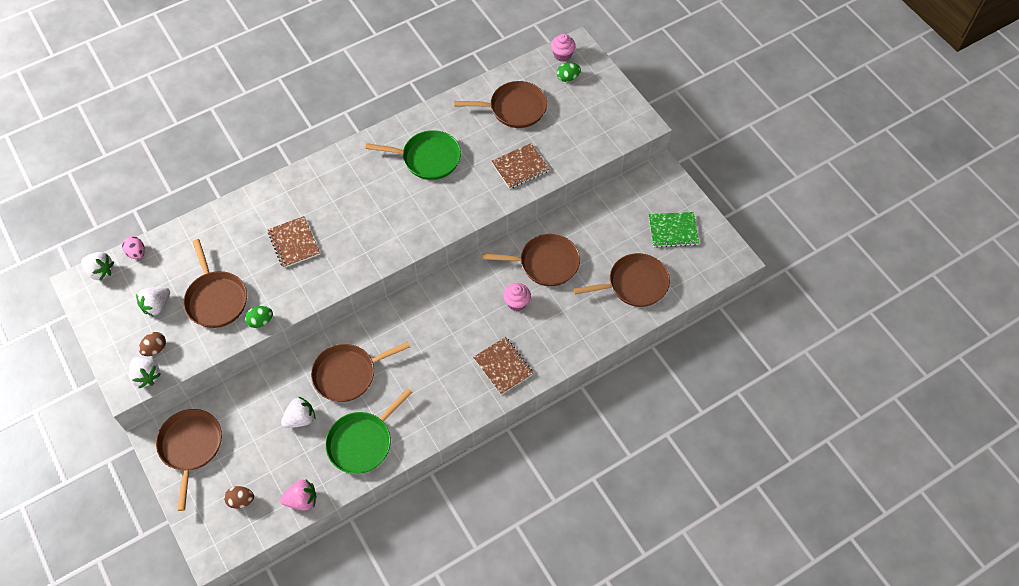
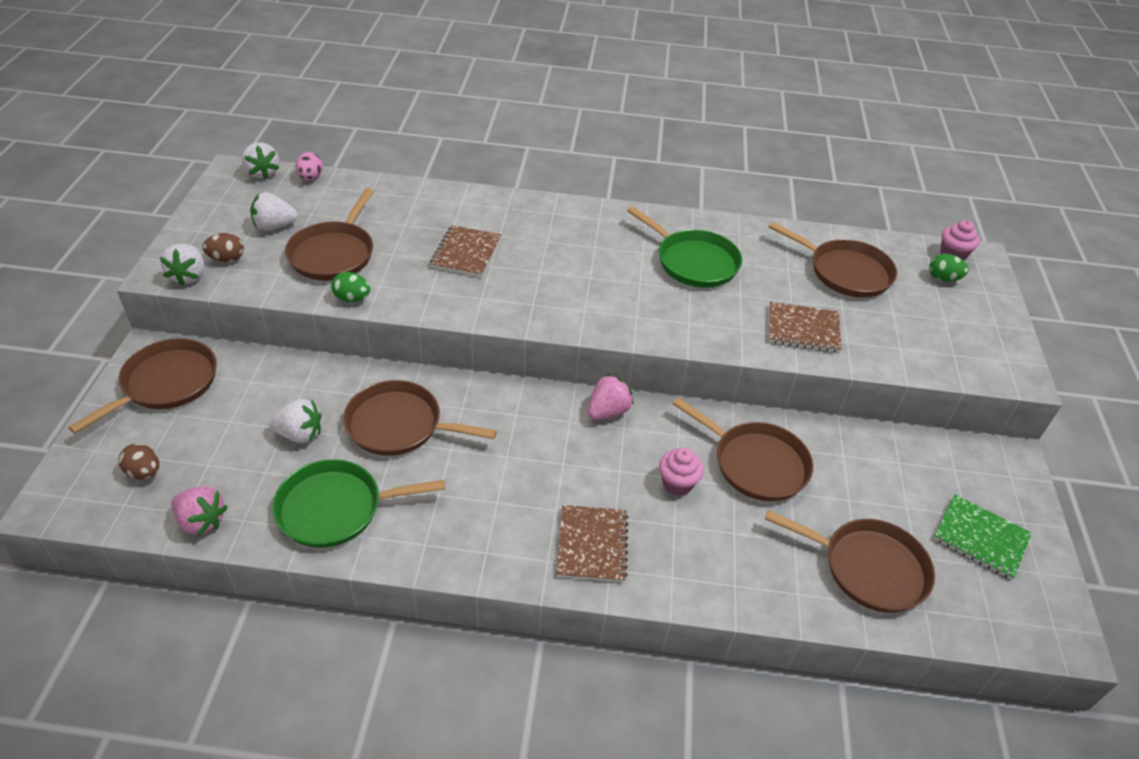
camera: 35 degrees right, 15 degrees down
none -> pink strawberry [588,374,634,420]

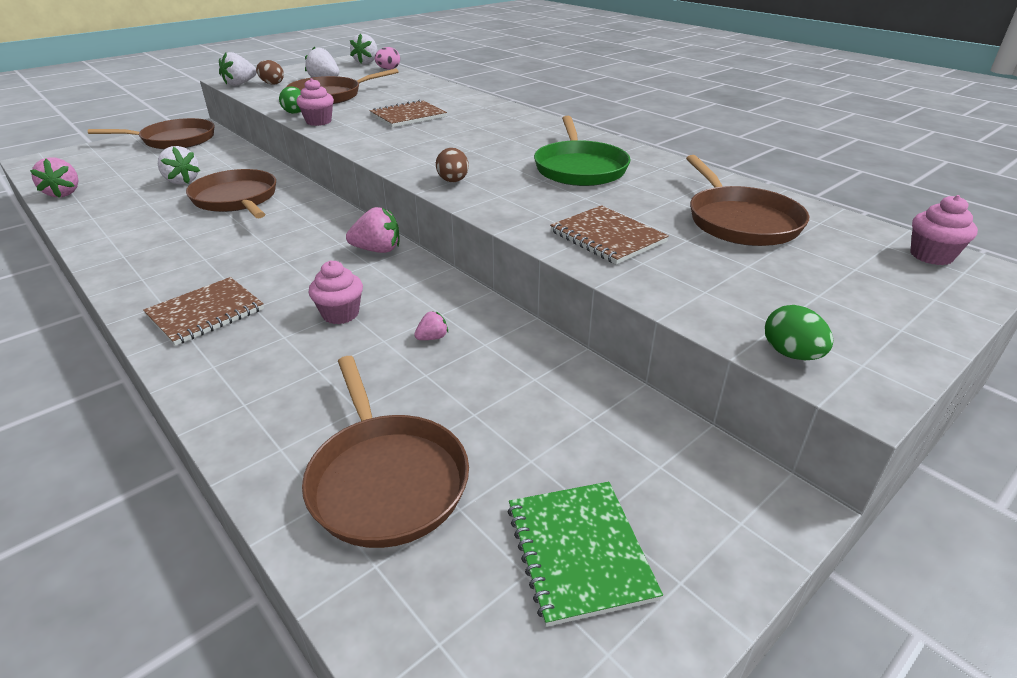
camera: 45 degrees right, 10 degrees down
brown egg [119,444,159,480] -> brown egg moved to [436,148,469,182]
green pan [272,459,445,548] -> none
brown pan [673,398,813,501] -> pink strawberry [414,311,448,340]
green egg [929,254,969,282] -> green egg moved to [765,305,833,360]
none -> pink cupcake [296,78,334,126]

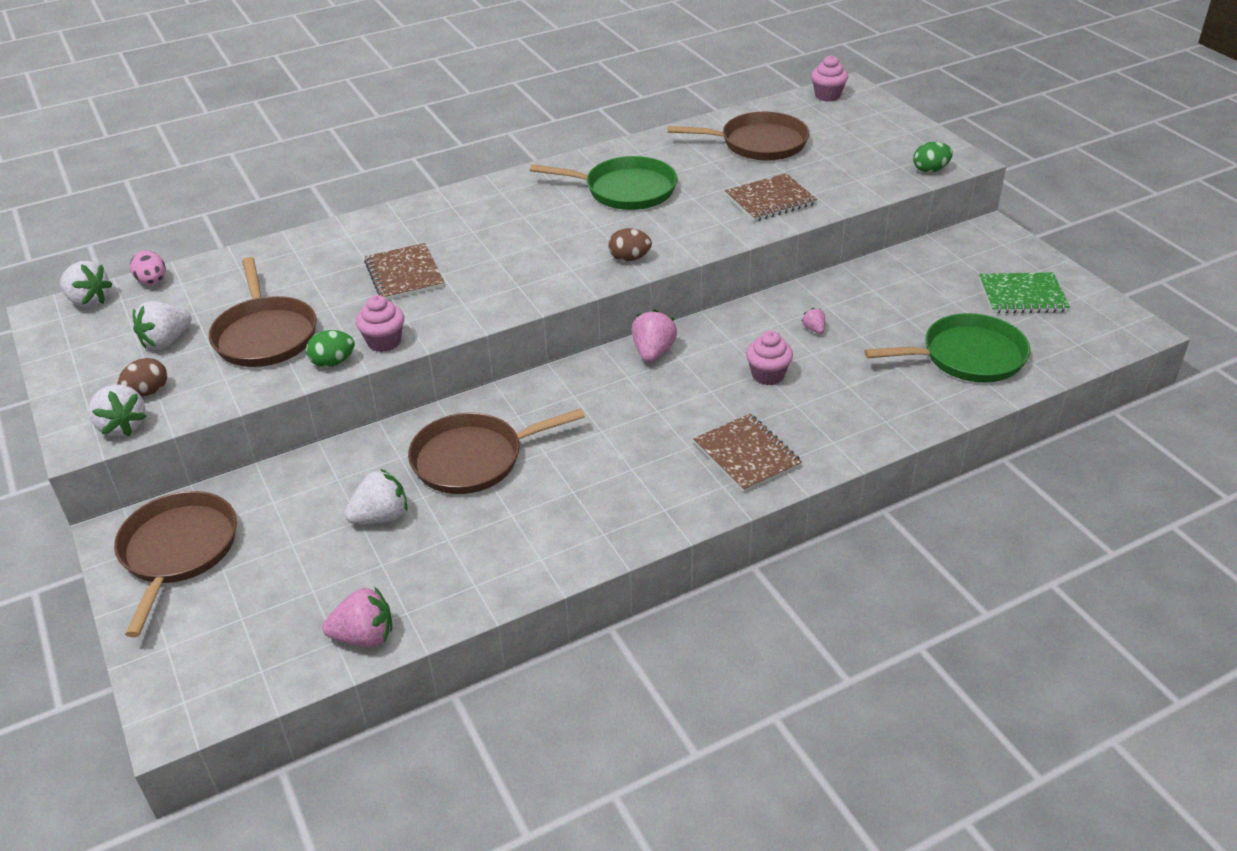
camera: 75 degrees left, 5 degrees up
brown pan [302,356,469,548] -> green pan [865,313,1030,382]

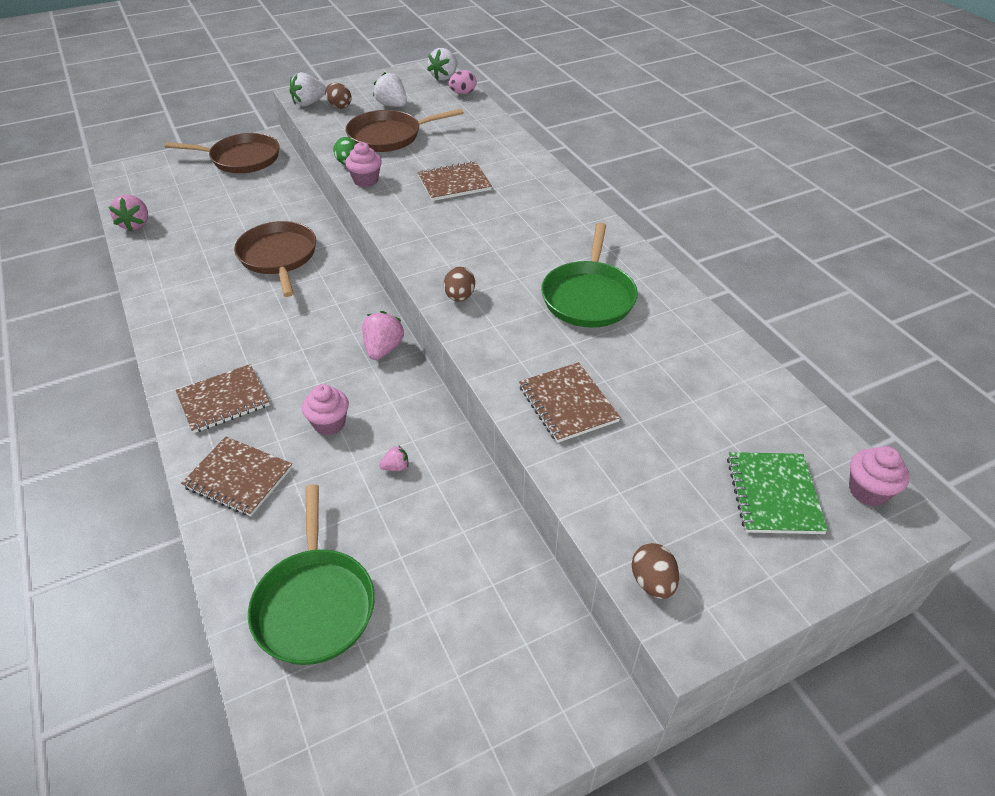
camera: 90 degrees right, 5 degrees up
white strawberry [345,469,408,524] -> none
pink strawberry [631,309,677,362] -> pink strawberry turned 90 degrees counterclockwise [362,311,404,360]
brown pan [668,112,809,161] -> none
green egg [913,142,953,173] -> brown egg [632,543,679,599]
green notebook [979,272,1070,314] -> green notebook moved to [727,452,828,534]
none -> brown notebook [181,437,293,516]

